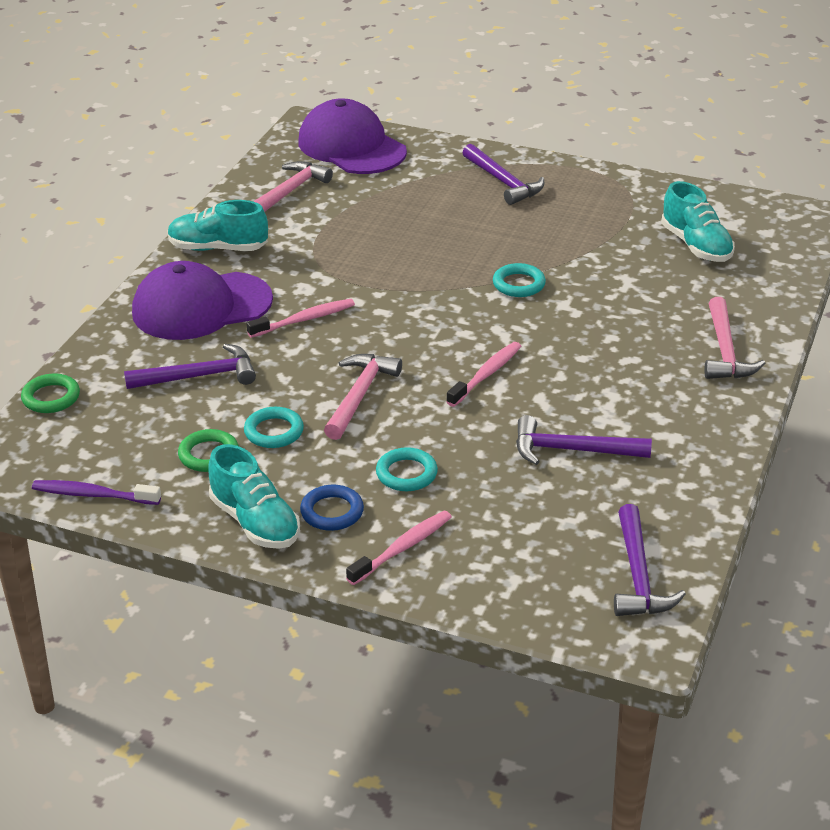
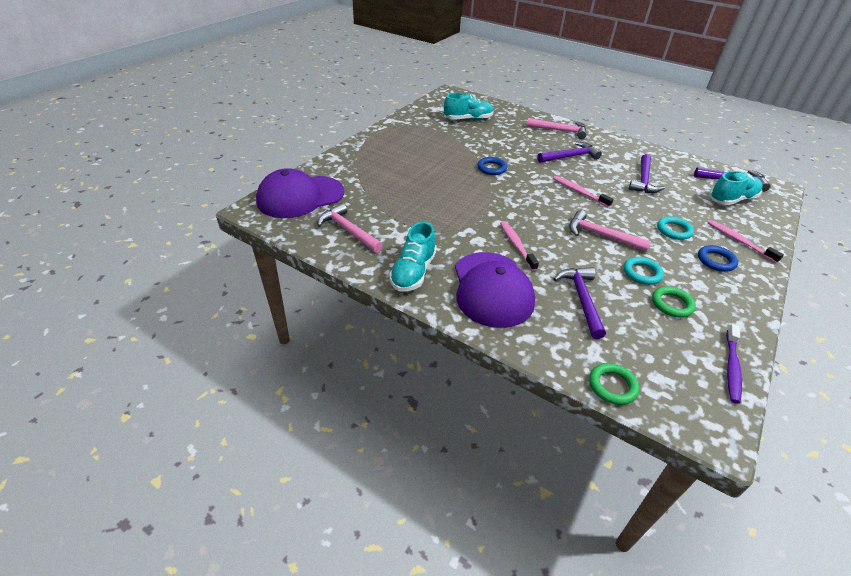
camera: 80 degrees left, 5 degrees up
turquoise shoe [208,444,300,549] -> turquoise shoe moved to [709,171,763,205]
purple hammer [462,144,544,205] -> purple hammer moved to [537,142,602,163]
turquoise ring [493,263,546,297] -> blue ring [477,157,507,175]

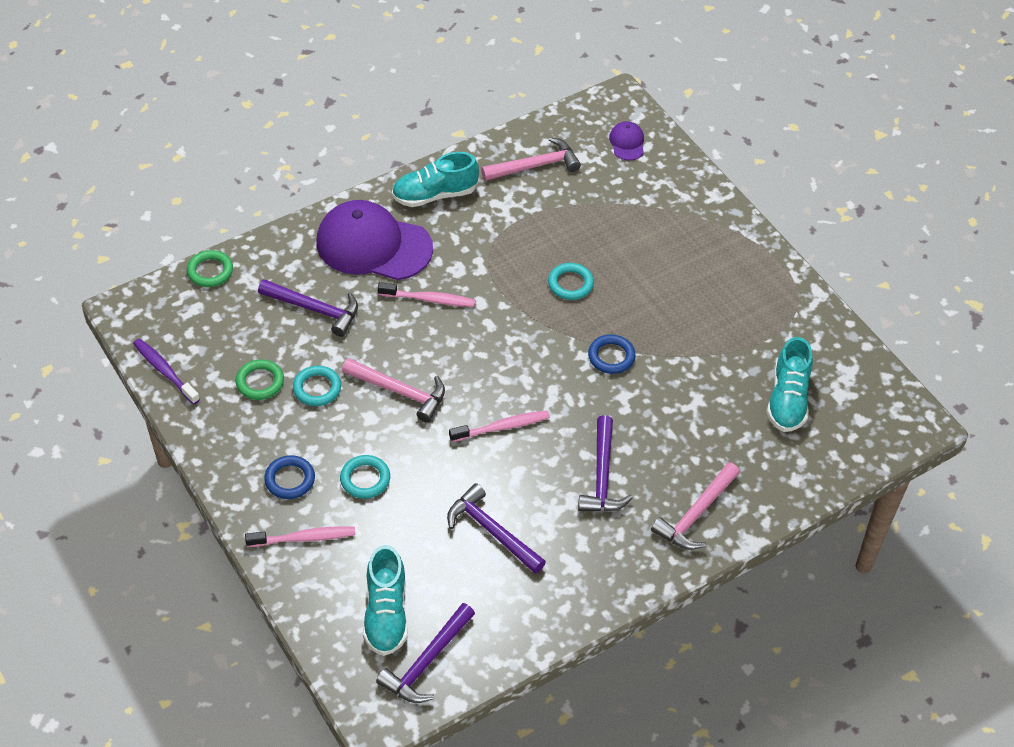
camera: 115 degrees right, 10 degrees up
purple cap [256,168,344,218] -> purple cap [609,121,644,161], size x0.43
turquoise shoe [389,222,436,292] -> turquoise shoe turned 60 degrees counterclockwise [392,152,479,207]
pink hammer [569,210,651,252] -> pink hammer turned 60 degrees clockwise [342,358,445,422]
none -> turquoise ring [548,263,594,300]

